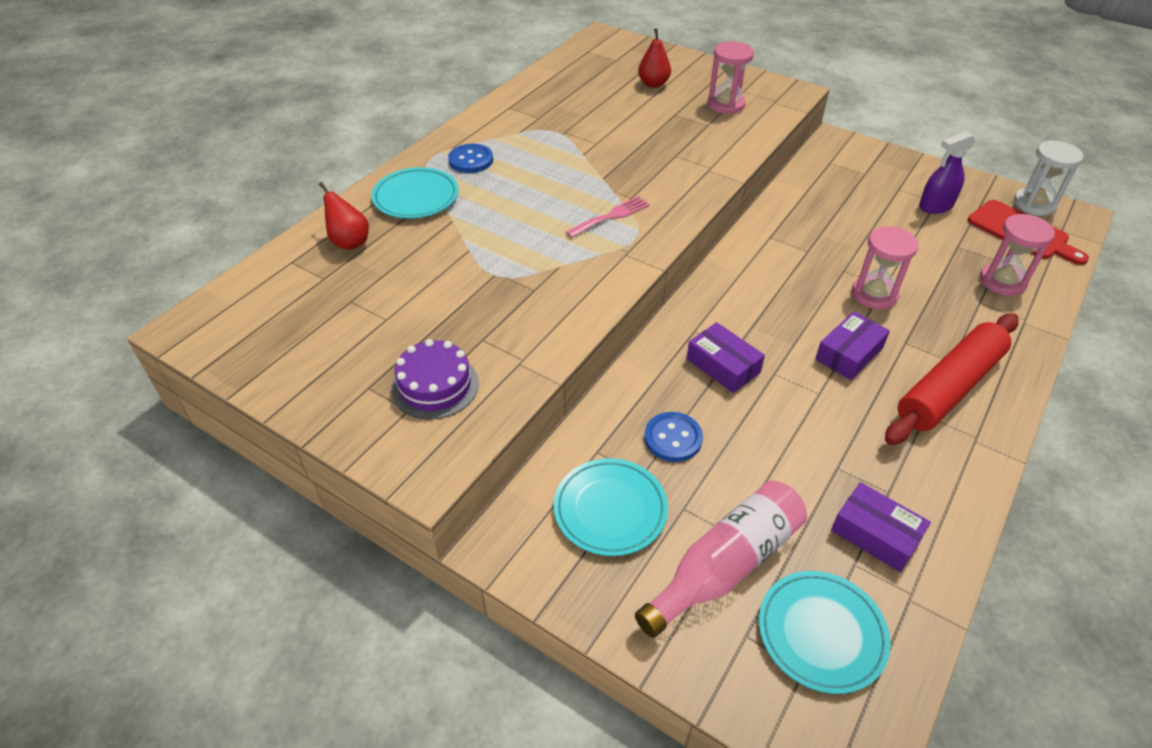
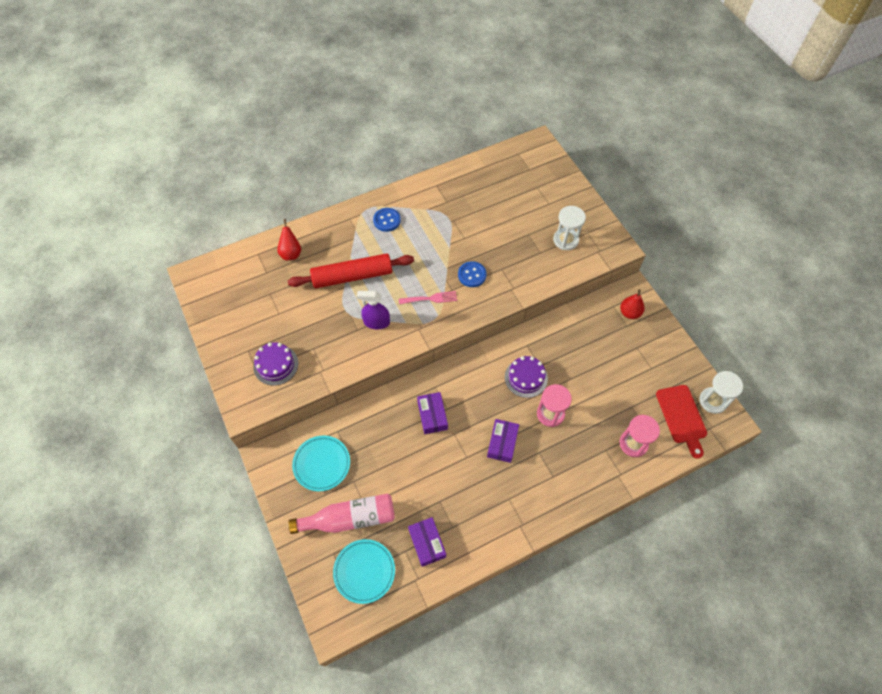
camera: 30 degrees right, 15 degrees up
turquoise plate [371,167,459,219] -> none
red pear [638,28,671,88] -> red pear moved to [620,289,645,319]
blue button [644,412,703,462] -> blue button moved to [458,261,487,287]
pink hourglass [707,41,754,114] -> white hourglass [553,206,586,250]
purple box [815,311,890,380] -> purple box turned 60 degrees counterclockwise [487,419,519,463]
red rolling pin [885,313,1019,445] -> red rolling pin moved to [288,253,414,288]
purple spray bottle [919,132,976,214] -> purple spray bottle moved to [357,291,390,329]
none -> purple cake [505,356,548,398]

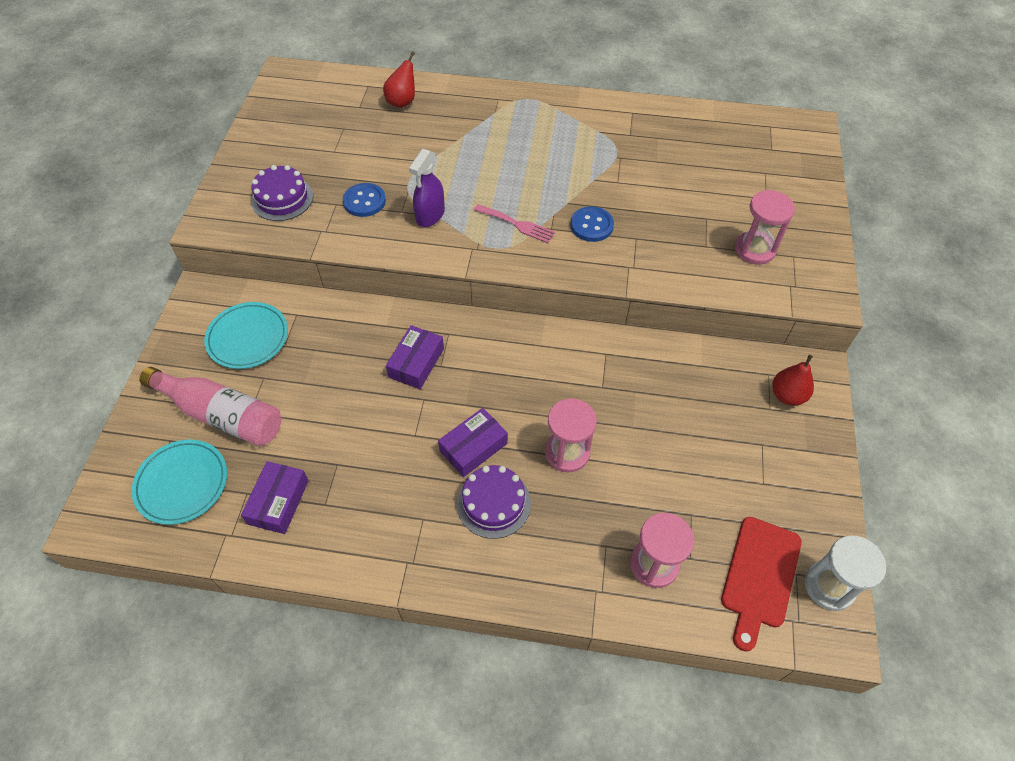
camera: 35 degrees right, 5 degrees down
red rolling pin [288,253,414,288] -> none
purple spray bottle [357,291,390,329] -> purple spray bottle turned 105 degrees counterclockwise [409,149,445,227]
blue button [373,208,401,232] -> blue button moved to [343,183,386,217]
purple cake [505,356,548,398] -> purple cake moved to [457,465,531,539]
white hourglass [553,206,586,250] -> pink hourglass [735,190,795,265]

